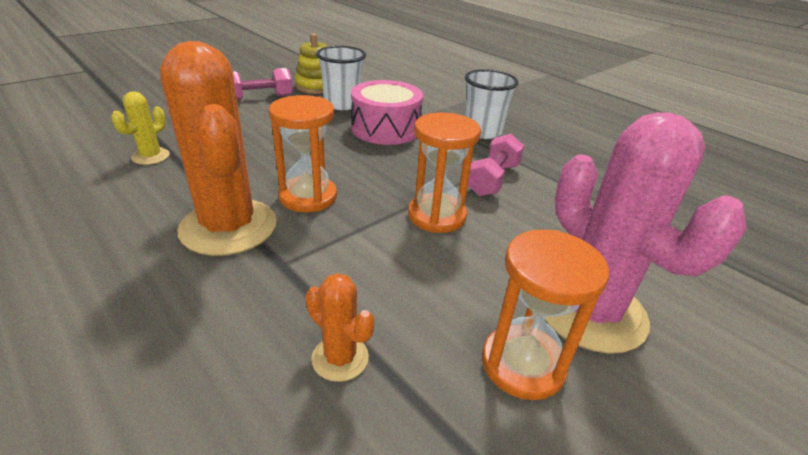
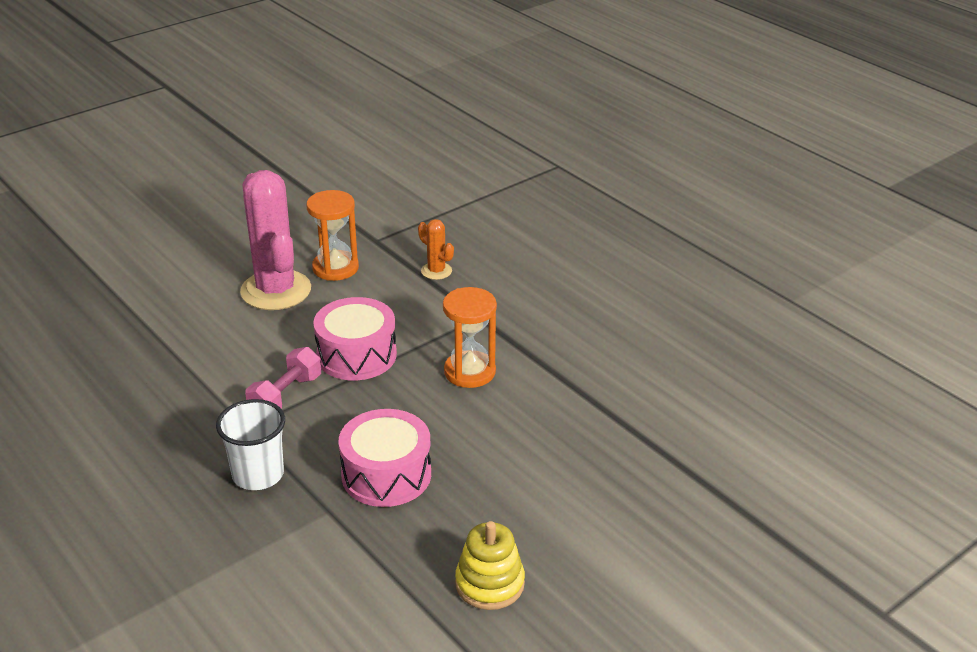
camera: 175 degrees left, 0 degrees up
yellow cactus [111,91,170,165] -> none
orange cactus [160,41,277,256] -> none
pink dumbbell [233,68,293,100] -> none
white cup [316,46,366,110] -> none
orange hourglass [408,112,481,233] -> pink drum [313,297,397,380]

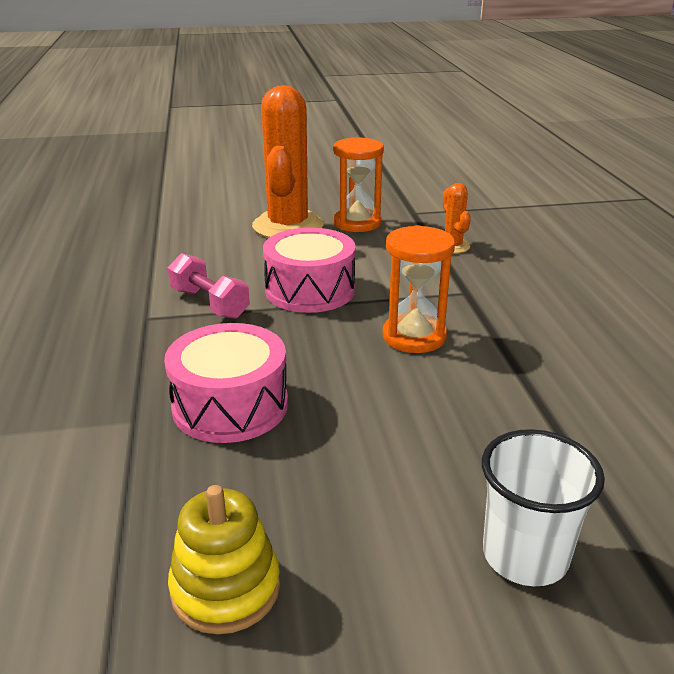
camera: 30 degrees right, 5 degrees down
white cup [216,399,285,490] -> white cup moved to [482,429,605,586]
pink cactus [240,170,311,310] -> orange cactus [252,85,324,238]
pink dumbbell [245,347,321,409] -> pink dumbbell turned 75 degrees clockwise [168,253,250,319]

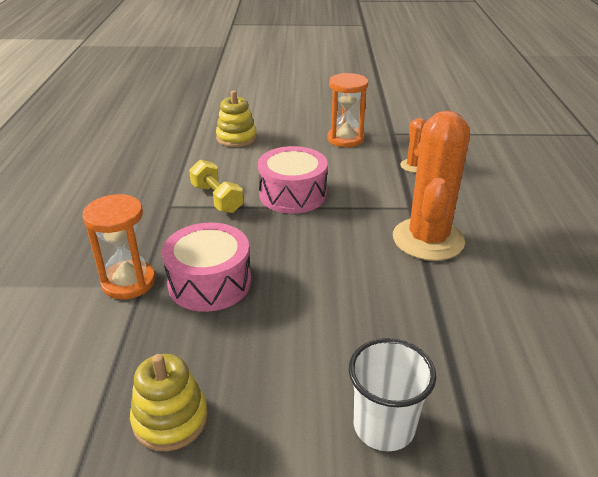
camera: 10 degrees right, 5 degrees up
pink dumbbell [168,253,250,319] -> yellow dumbbell [189,160,244,213]
orange cactus [252,85,324,238] -> orange cactus moved to [393,111,470,261]
orange hourglass [382,225,455,353] -> orange hourglass moved to [83,194,155,299]
none -> yellow stacking toy [216,91,257,147]

